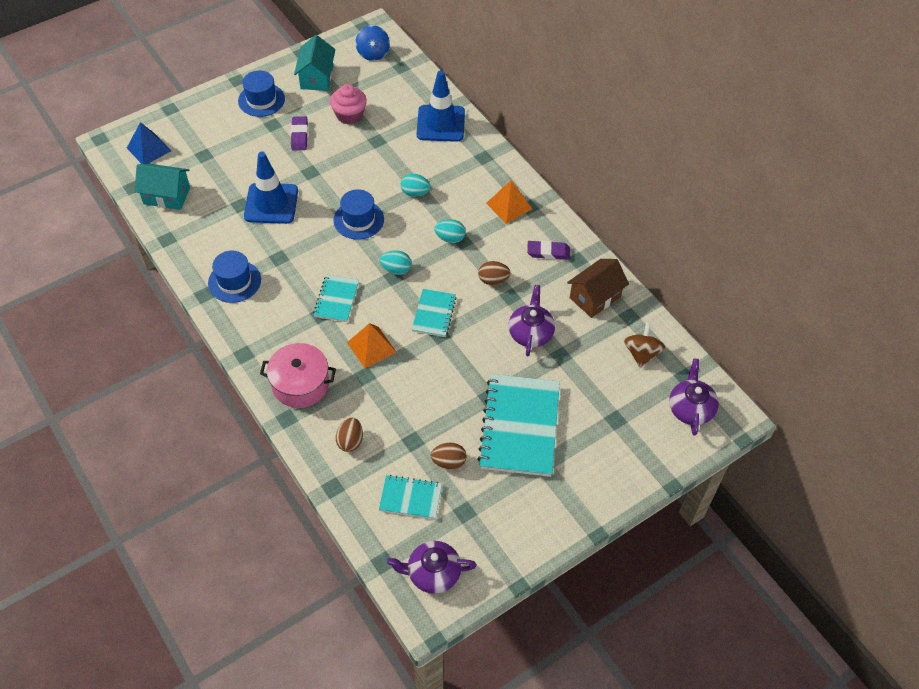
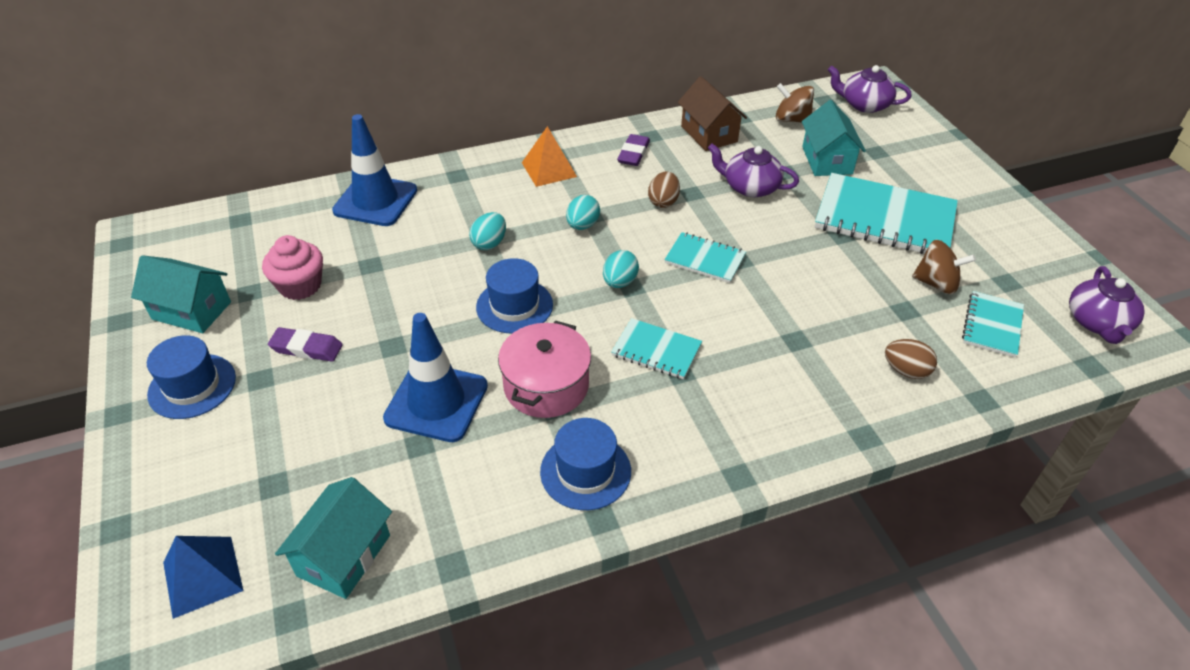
camera: 75 degrees left, 10 degrees down
pink pot [260,343,336,408] -> pink pot moved to [498,320,591,418]
orange pyramid [347,323,396,368] -> none
blue spinning top [355,25,390,61] -> none
brown egg [431,443,466,470] -> brown spinning top [912,240,976,294]
none -> turquoise house [802,100,866,176]

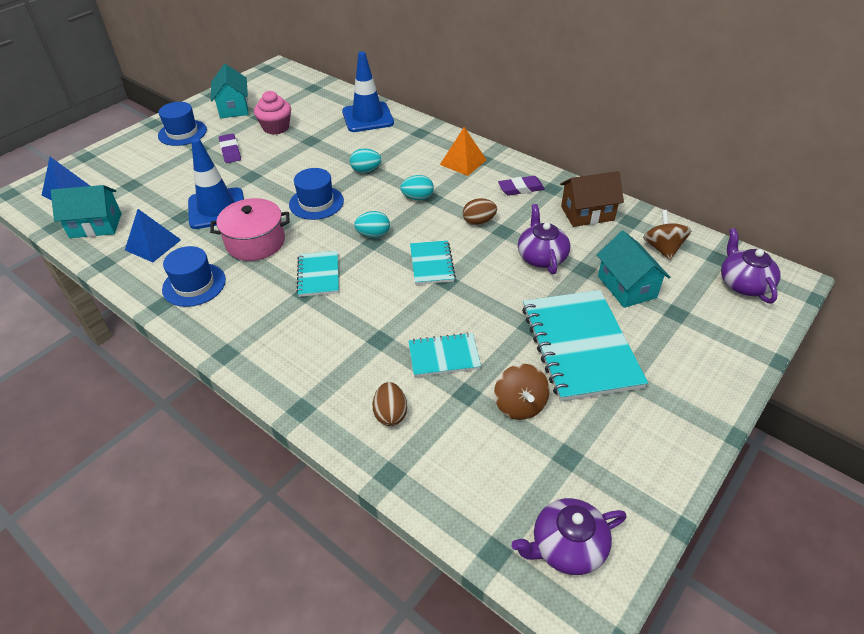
camera: 60 degrees right, 0 degrees up
brown house [678,76,747,151] -> brown house turned 45 degrees clockwise [560,171,624,227]
turquoise house [802,100,866,176] -> turquoise house turned 75 degrees counterclockwise [597,231,670,308]
turquoise notebook [962,291,1024,358] -> turquoise notebook moved to [408,332,481,377]
none -> blue pyramid [125,209,181,262]

